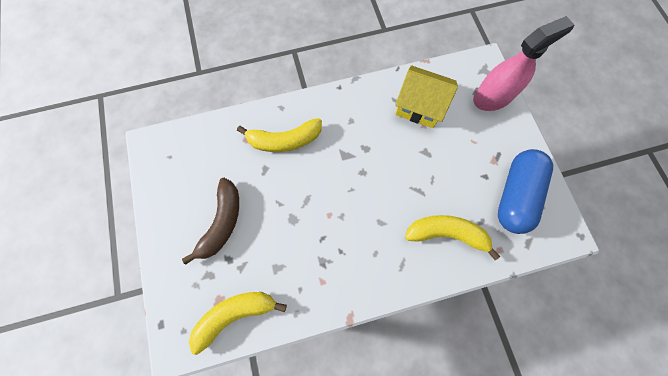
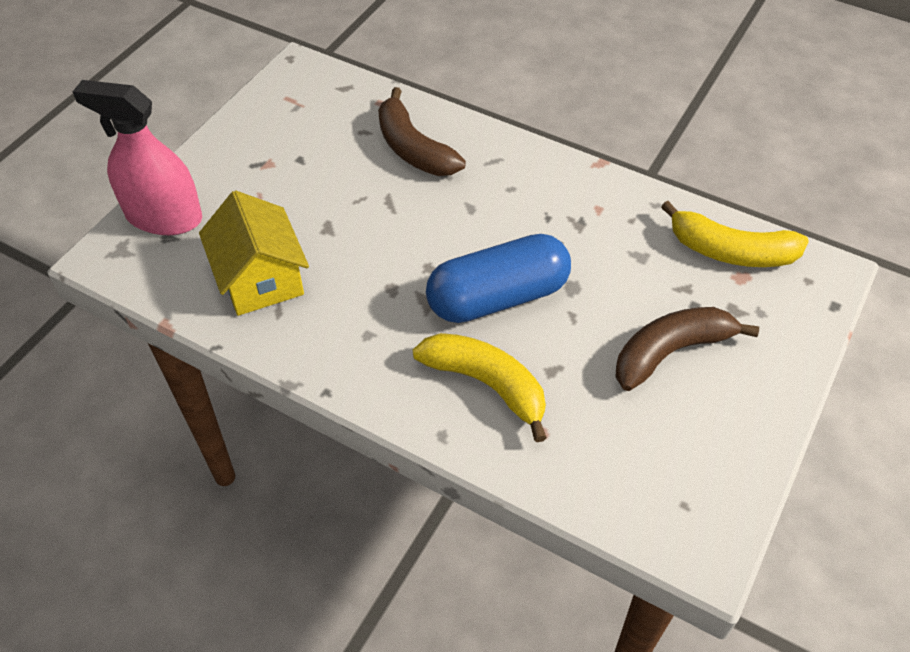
camera: 135 degrees left, 20 degrees down
yellow banana [405,215,500,260] -> brown banana [378,87,466,176]
blue capsule [498,149,553,234] -> blue capsule moved to [426,234,571,323]

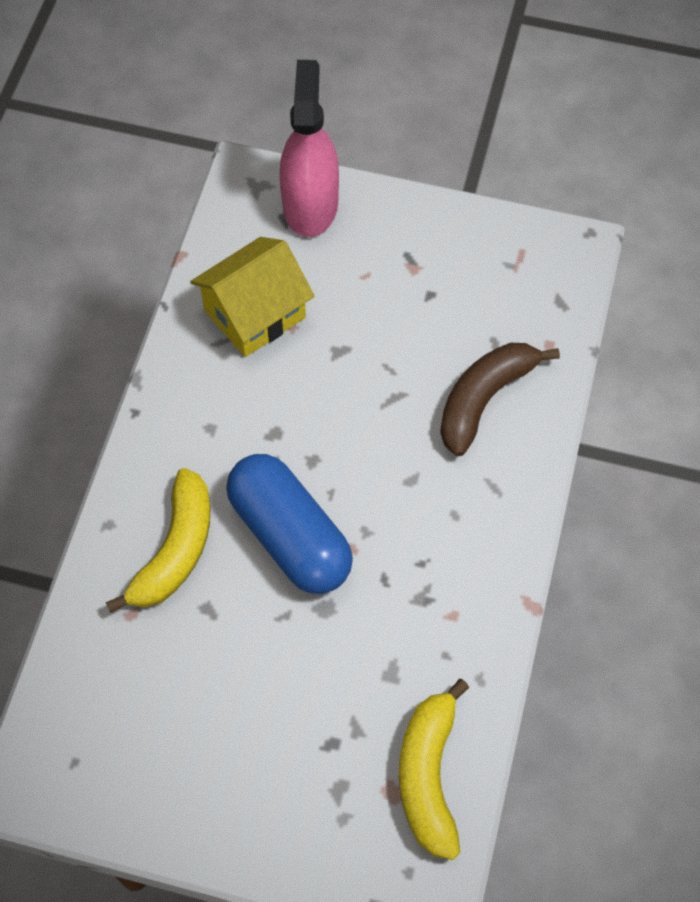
camera: 75 degrees right, 10 degrees up
brown banana [615,307,759,391] -> none

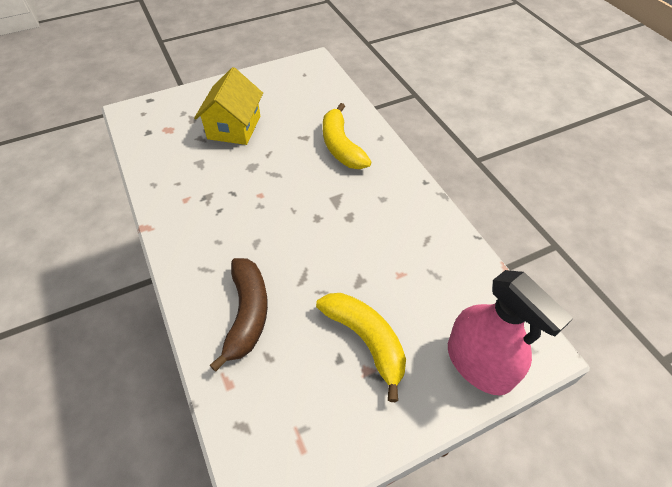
camera: 140 degrees right, 10 degrees down
yellow house [190,237,314,357] -> yellow house moved to [194,67,263,145]
blue capsule [226,454,353,594] -> none
yellow banana [399,679,469,860] -> yellow banana moved to [316,293,406,402]

